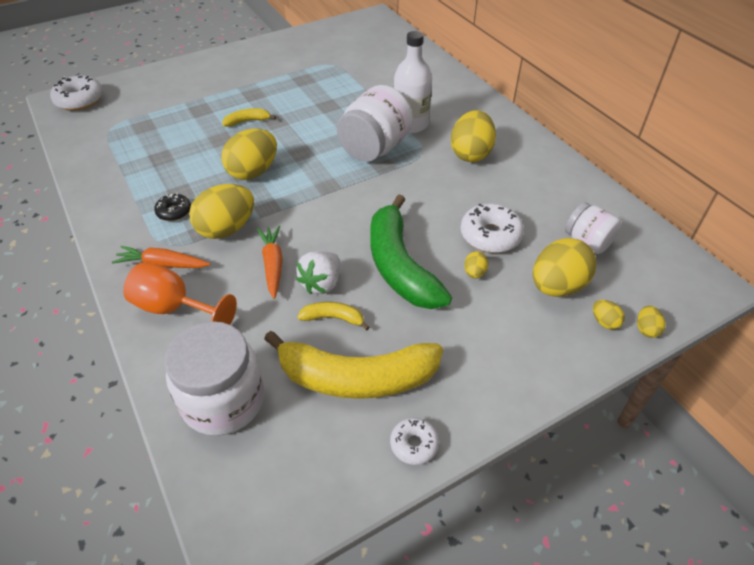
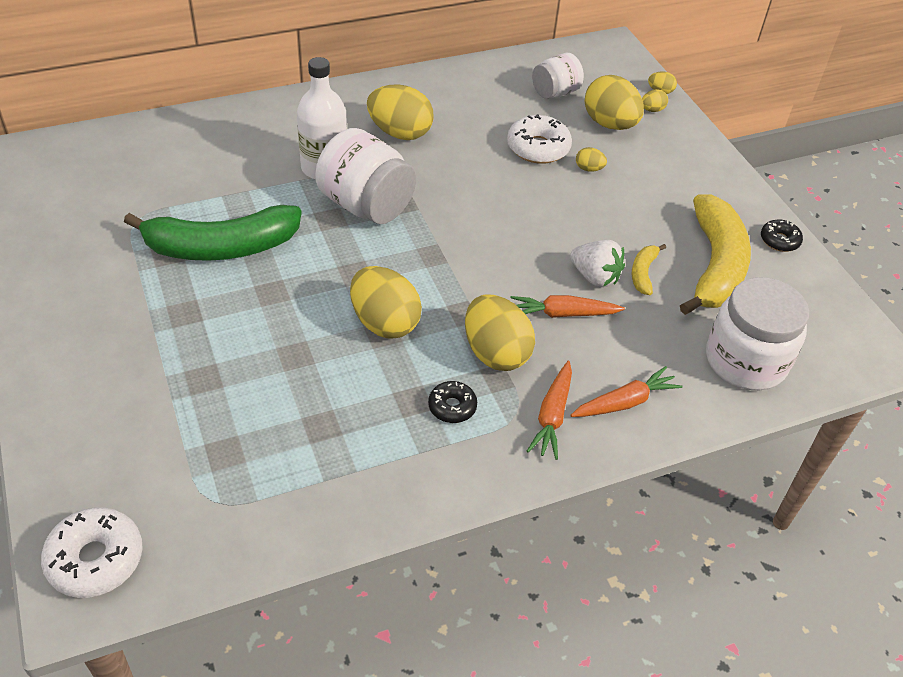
camera: 85 degrees left, 0 degrees up
orange goblet [123,262,237,325] -> orange carrot [571,366,683,417]
yellow banana [223,108,276,127] -> none
green banana [370,195,452,309] -> green banana moved to [124,205,302,261]
white donut [390,418,439,465] -> black donut [761,220,803,252]

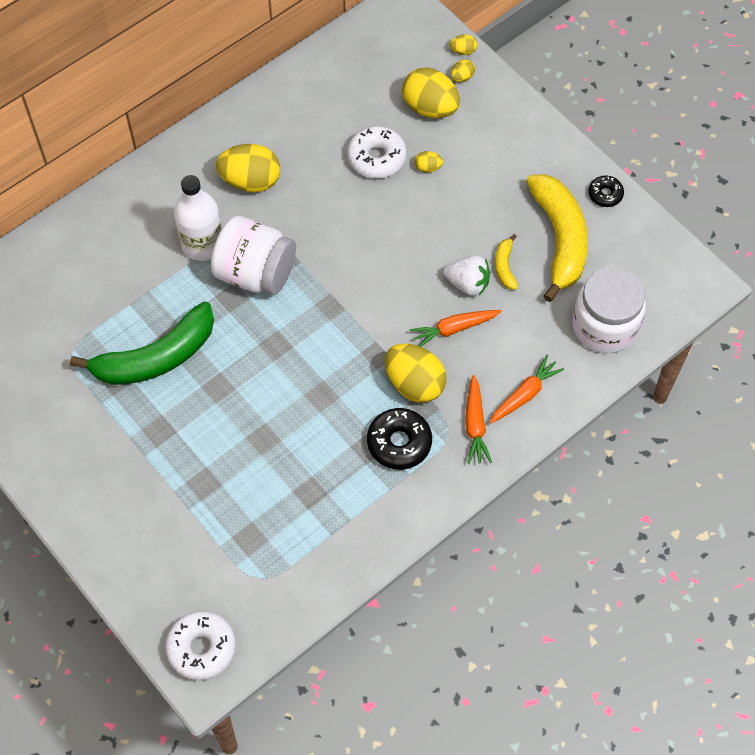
camera: 15 degrees left, 15 degrees up
yellow egg [350,266,422,339] -> none
black donut [428,381,477,423] -> black donut [367,408,432,470], size x1.69
white jar [532,53,584,99] -> none

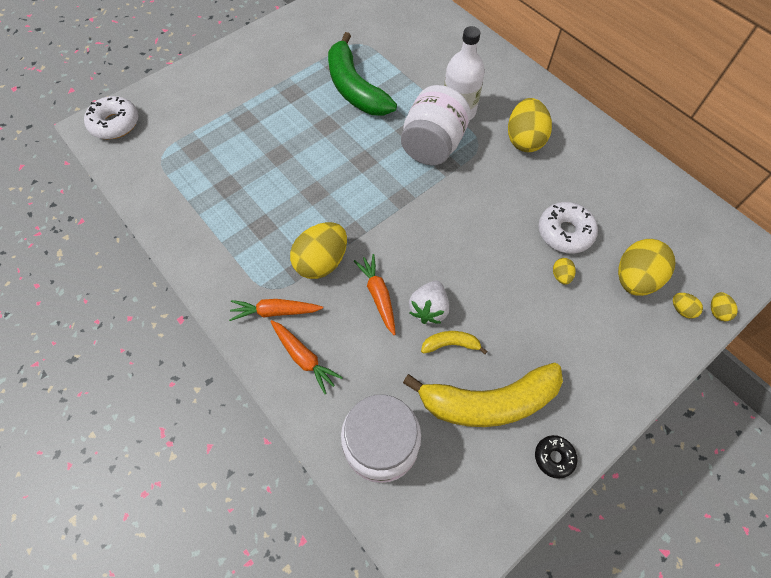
camera: 90 degrees right, 0 degrees up
black donut [367,408,432,470] -> none

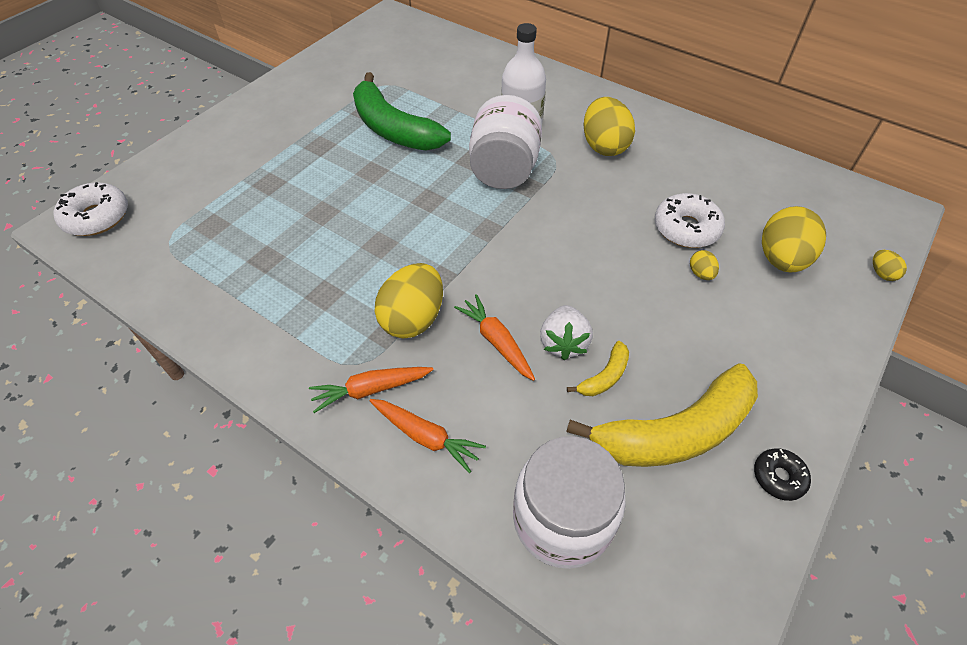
camera: 15 degrees left, 10 degrees down
yellow banana [421,331,488,354] -> yellow banana turned 150 degrees clockwise [567,341,629,396]
yellow egg [673,293,703,319] -> none

